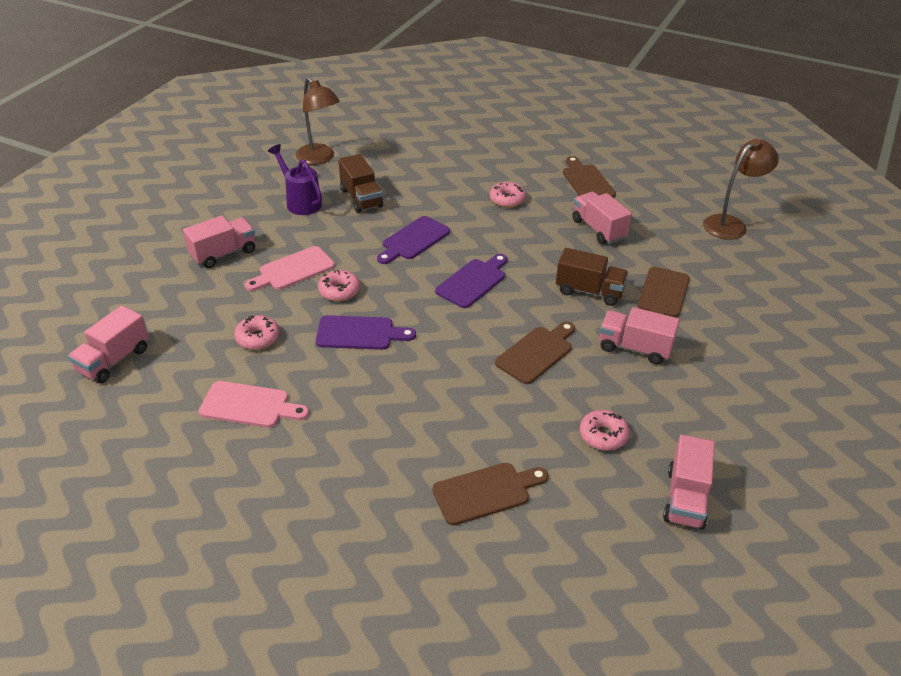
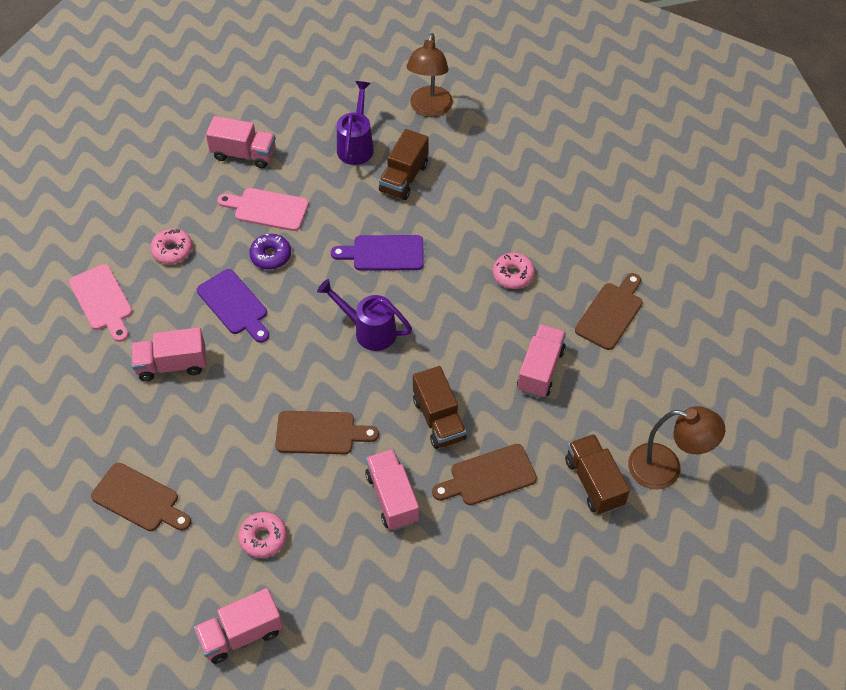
camera: 50 degrees right, 15 degrees up
pink truck [68,305,149,384] -> pink truck moved to [131,327,206,381]
pink donut [318,270,360,301] -> purple donut [249,234,291,270]
purple cutting board [435,254,507,308] -> purple watering can [317,279,412,351]
none -> brown truck [565,434,630,514]

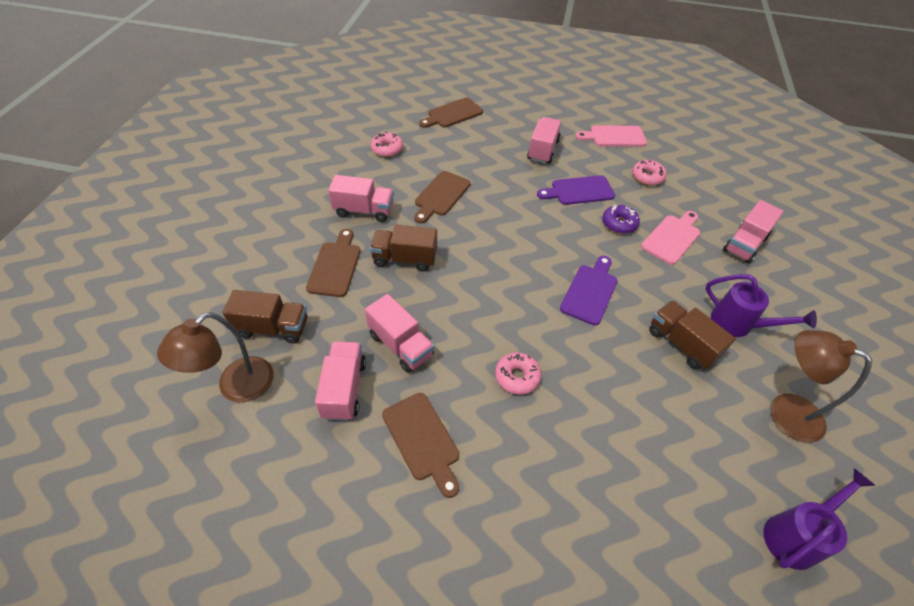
camera: 115 degrees right, 5 degrees down
pink truck [194,588,283,664] -> pink truck moved to [315,341,366,421]
purple watering can [317,279,412,351] -> purple watering can moved to [763,468,876,570]

